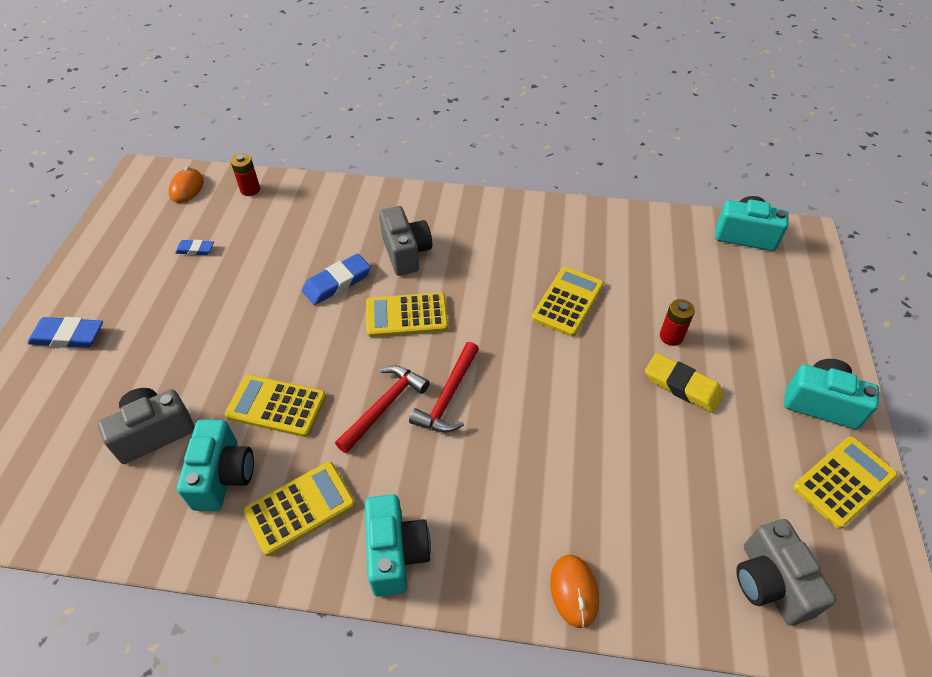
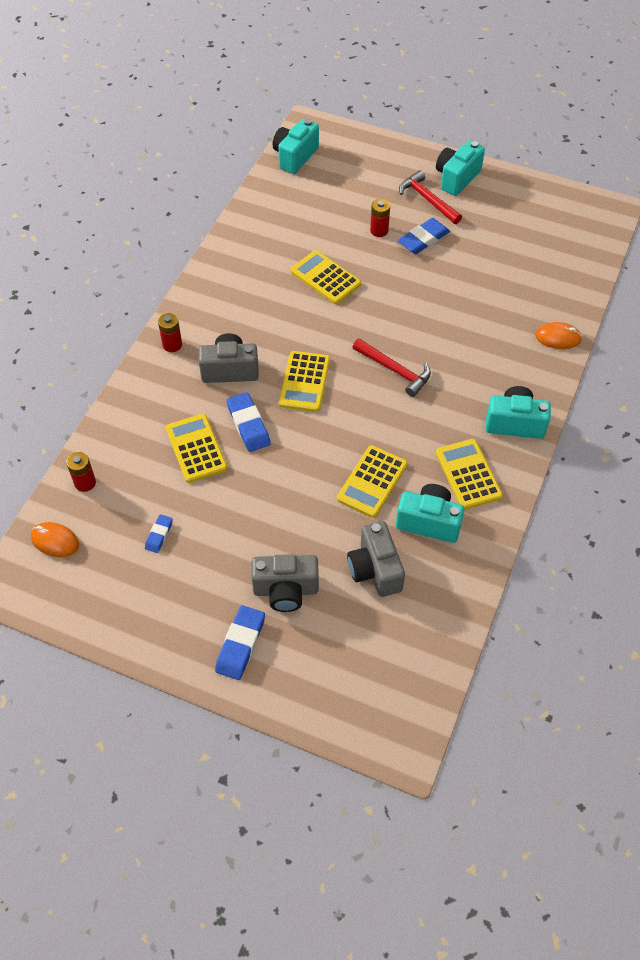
camera: 75 degrees left, 5 degrees up
red hammer [335,365,430,453] -> red hammer moved to [399,170,462,224]
yellow eraser [645,353,724,413] -> blue eraser [398,218,450,254]
grey camera [736,519,837,625] -> grey camera moved to [251,554,319,612]
yellow calculator [793,436,898,529] -> yellow calculator moved to [166,414,227,483]
none -> red battery [158,313,182,352]

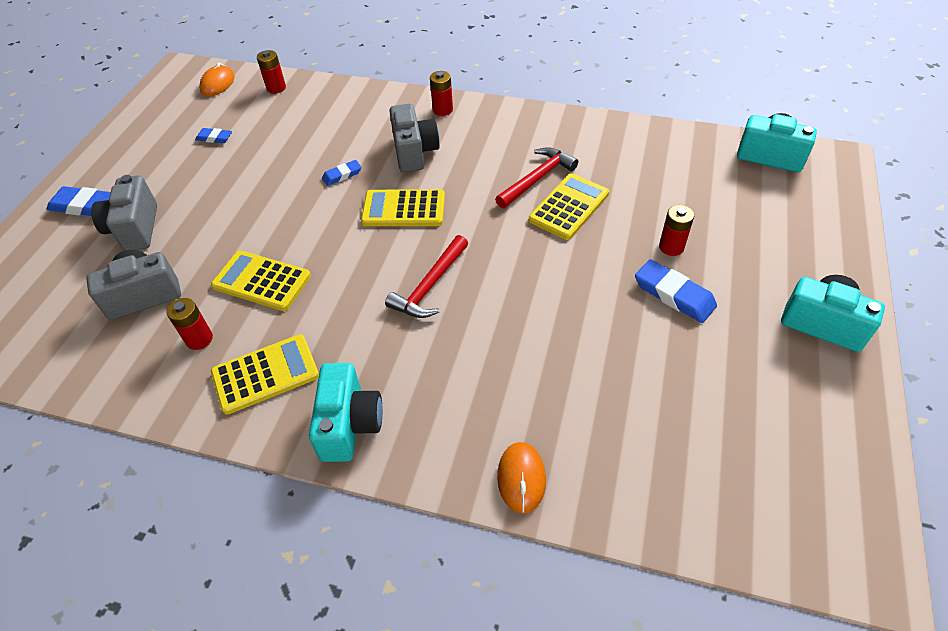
camera: 85 degrees right, 5 degrees down
yellow calculator [166,414,227,483] -> none
blue eraser [226,392,271,452] -> blue eraser [322,160,362,186], size x0.58
turquoise camera [396,484,464,543] -> red battery [166,298,213,350]
red hammer [399,170,462,224] -> red hammer moved to [495,147,578,208]

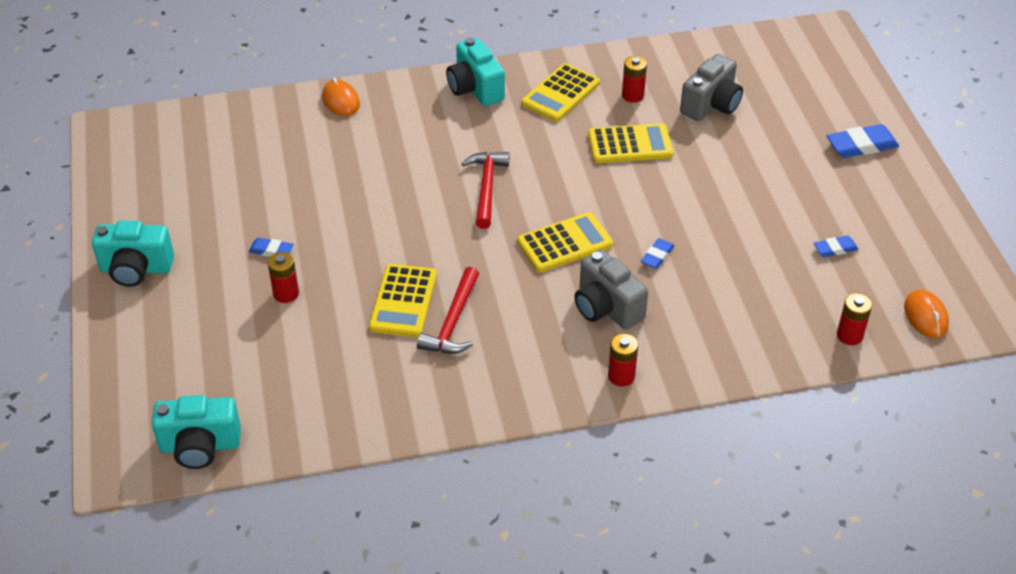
camera: 150 degrees right, 5 degrees down
grey camera [91,175,157,251] -> none
blue eraser [635,259,717,323] -> blue eraser [248,238,294,257], size x0.58

